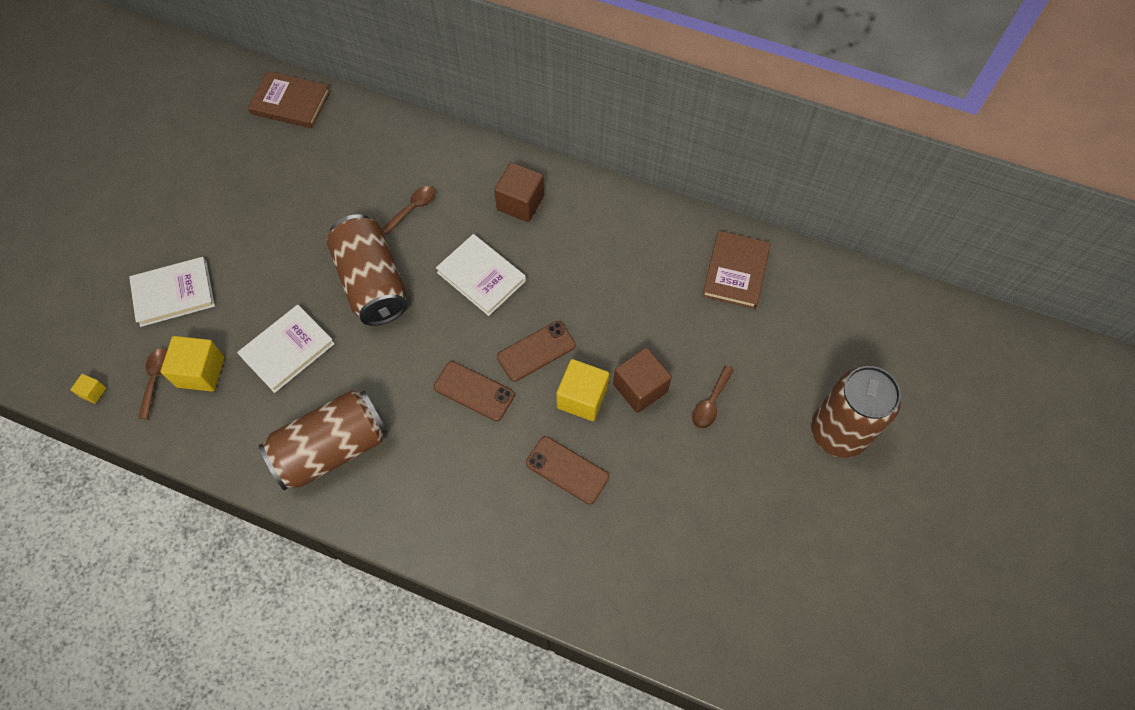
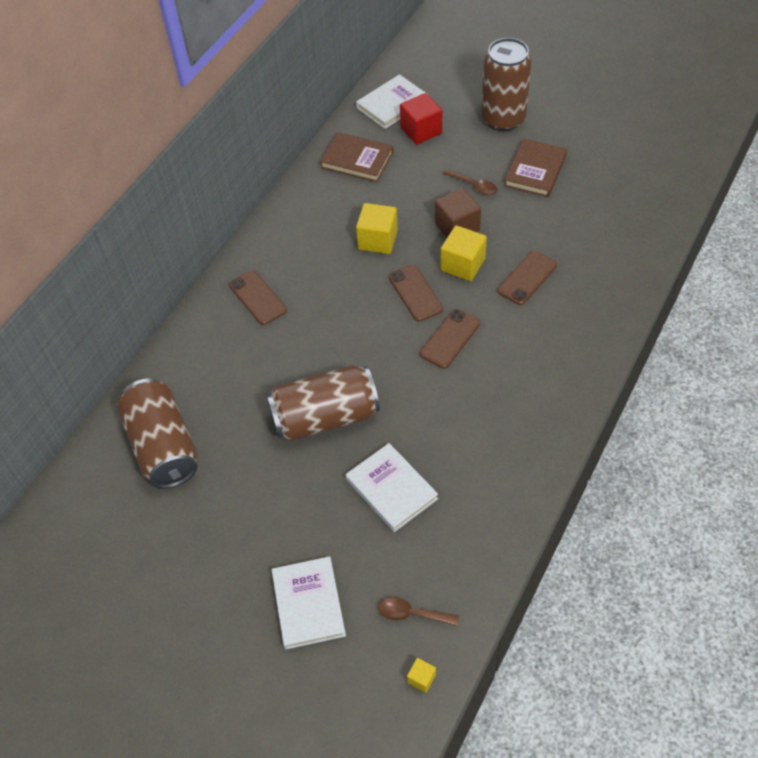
camera: 80 degrees left, 10 degrees down
yellow cube [161,336,225,392] -> yellow cube moved to [356,203,398,254]
brown book [247,71,330,128] -> brown book moved to [504,139,567,197]
brown can [259,390,388,490] -> brown can moved to [117,379,197,489]
brown spoon [381,186,436,235] -> none
white book [436,234,526,316] -> white book moved to [356,74,426,129]
brown cube [494,163,544,222] -> brown phone [229,270,287,325]
none -> red cube [400,93,442,145]

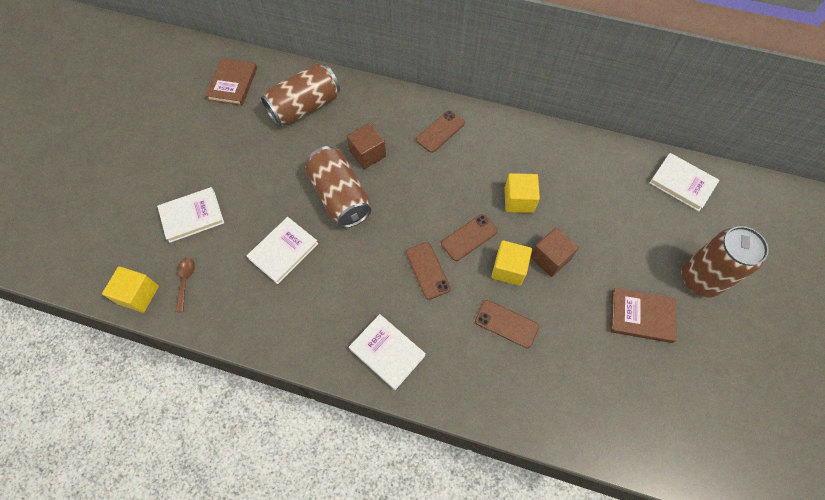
camera: 75 degrees right, 10 degrees up
brown book [320,132,394,182] -> brown book moved to [205,58,257,106]
red cube [400,93,442,145] -> none
yellow cube [407,658,436,693] -> yellow cube [102,266,159,313], size x2.06
brown phone [420,309,480,369] -> brown phone turned 45 degrees clockwise [406,242,451,300]
brown spoon [443,169,498,196] -> none
none -> brown cube [347,123,386,169]
none -> white book [349,314,426,390]

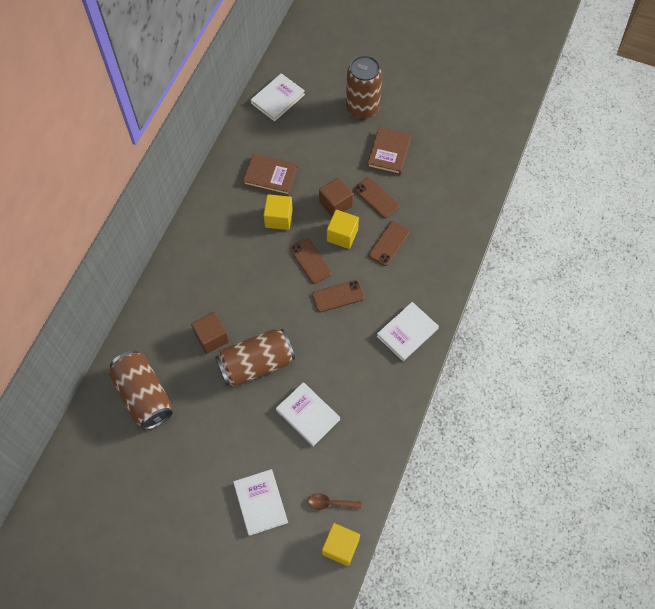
camera: 85 degrees left, 0 degrees up
brown book [205,58,257,106] -> brown book moved to [243,154,298,195]
brown phone [416,110,465,153] -> brown phone moved to [354,177,399,218]

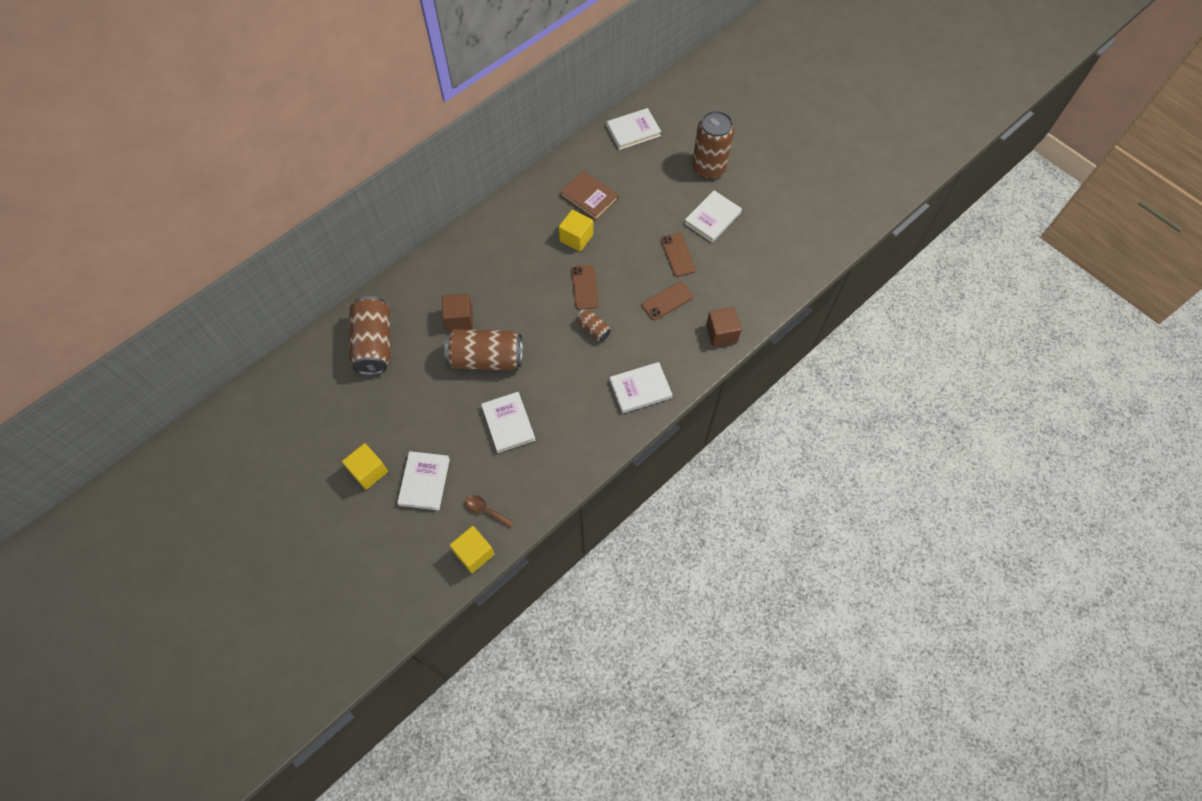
camera: 25 degrees right, 0 degrees up
brown phone [312,280,364,312] -> brown can [576,308,611,341]
brown cube [319,177,353,217] -> brown cube moved to [706,307,742,347]
yellow cube [327,210,359,249] -> yellow cube moved to [342,443,388,490]
brown book [367,127,411,175] -> white book [684,190,742,242]

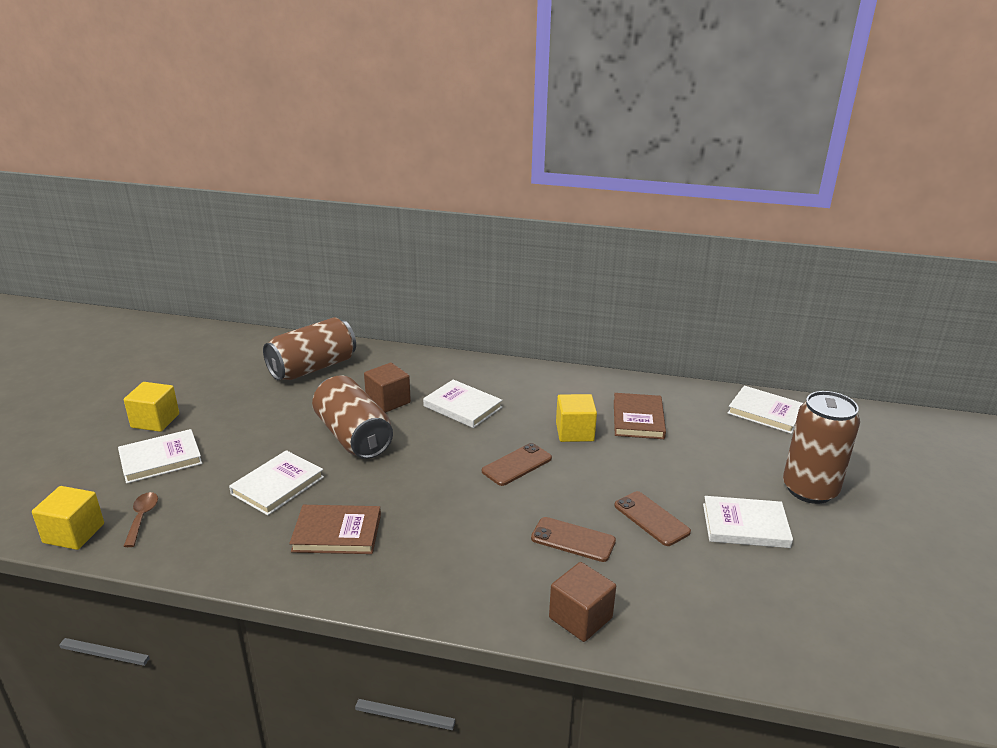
camera: 55 degrees right, 35 degrees down
brown can [576,308,611,341] -> none
white book [610,362,672,413] -> white book moved to [423,380,502,428]
brown phone [661,233,696,277] -> brown phone turned 75 degrees counterclockwise [614,491,691,546]
none -> brown book [289,505,381,554]

